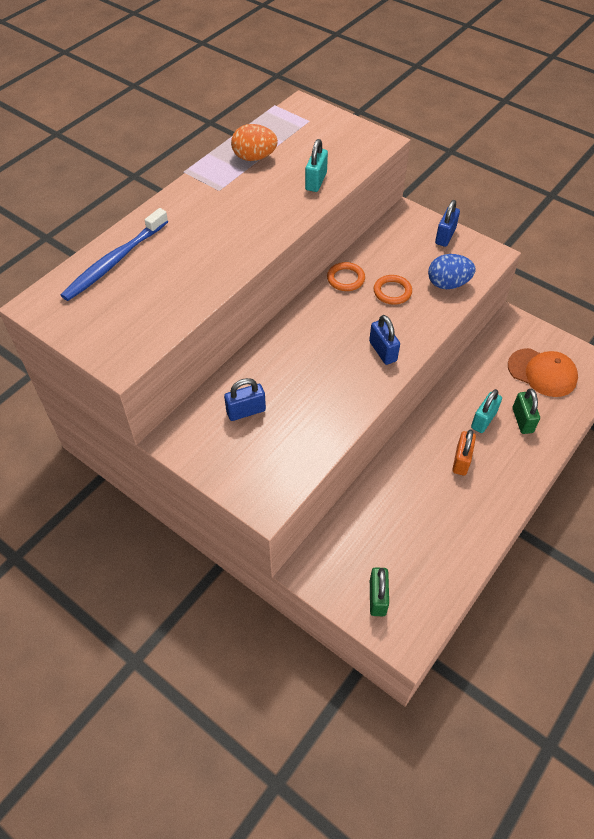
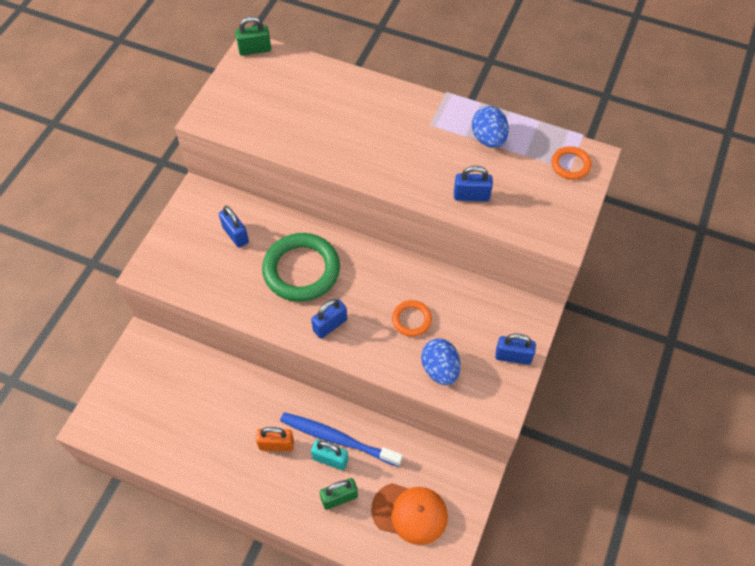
camera: 75 degrees right, 5 degrees up
blue toothbrush [61,208,168,301] -> blue toothbrush moved to [280,412,403,467]
orange egg [231,124,278,161] -> blue egg [472,106,509,148]
turquoise padlock [305,139,328,192] -> blue padlock [454,166,493,202]
orange ring [327,262,365,291] -> orange ring moved to [551,146,592,180]
green padlock [370,567,389,616] -> green padlock moved to [235,17,271,56]
orange cap [508,348,578,397] -> orange cap turned 90 degrees counterclockwise [371,483,448,545]
none -> green ring [262,233,340,302]

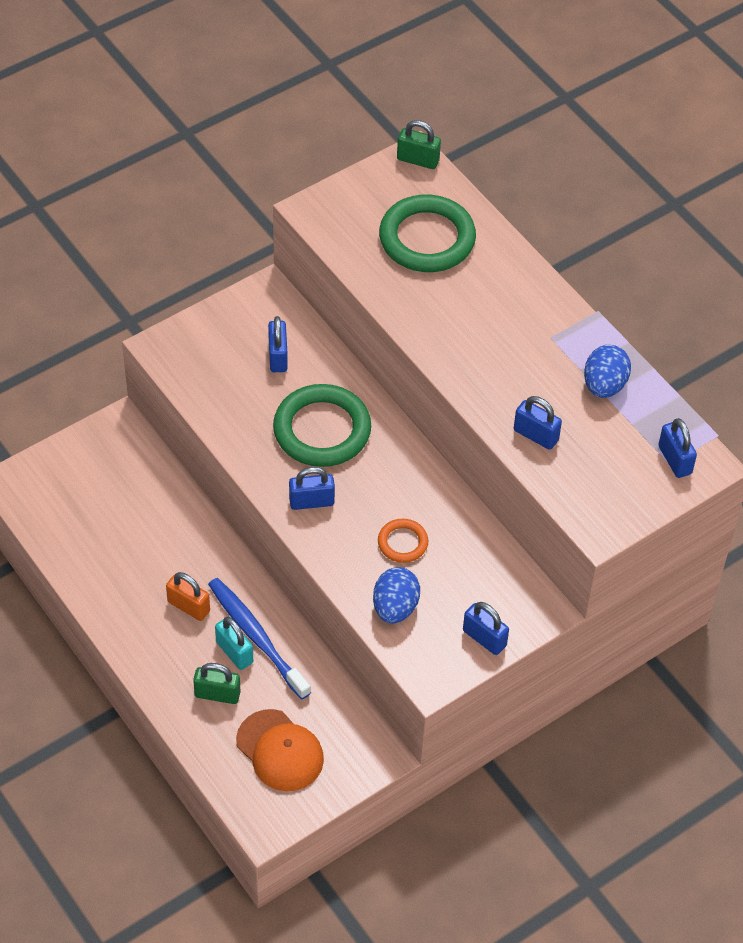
camera: 30 degrees right, 5 degrees down
orange ring [551,146,592,180] -> blue padlock [658,418,697,478]
none -> green ring [379,195,476,272]

